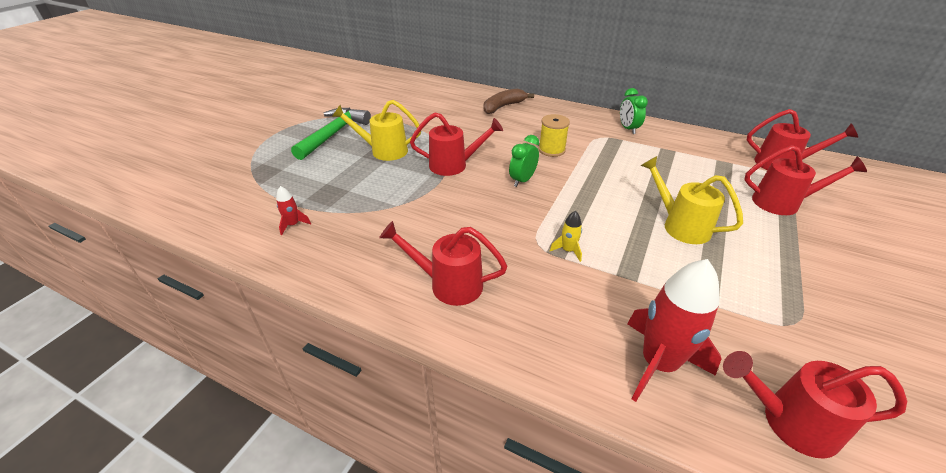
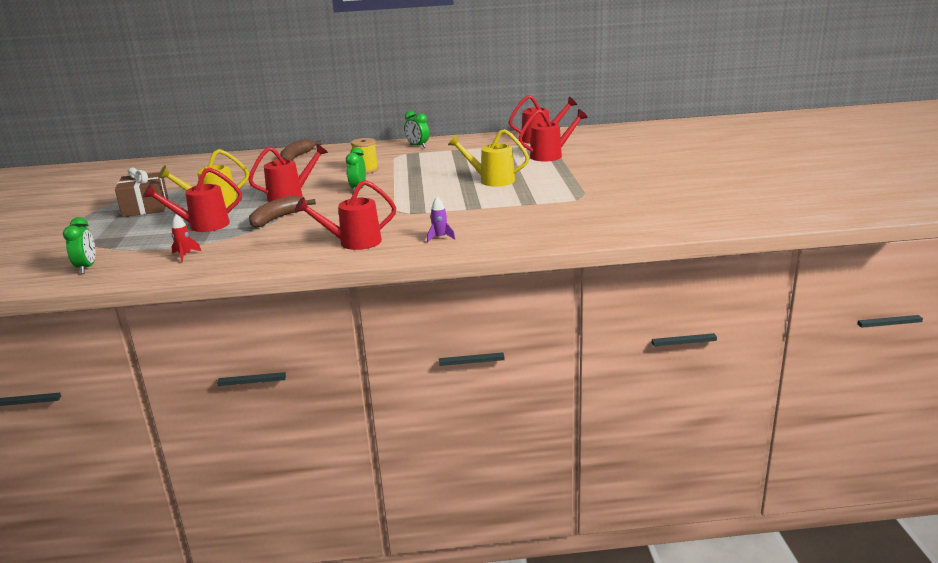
camera: 30 degrees left, 15 degrees down
green hammer [291,108,371,160] -> brown gift [115,167,168,217]
yellow rocket [550,211,582,262] -> none
red rocket [627,259,721,402] -> none
red watering can [723,351,907,459] -> red watering can moved to [143,167,242,232]
none -> green clock [63,217,95,274]
none -> brown banana [249,196,316,228]
none -> purple rocket [427,197,455,243]

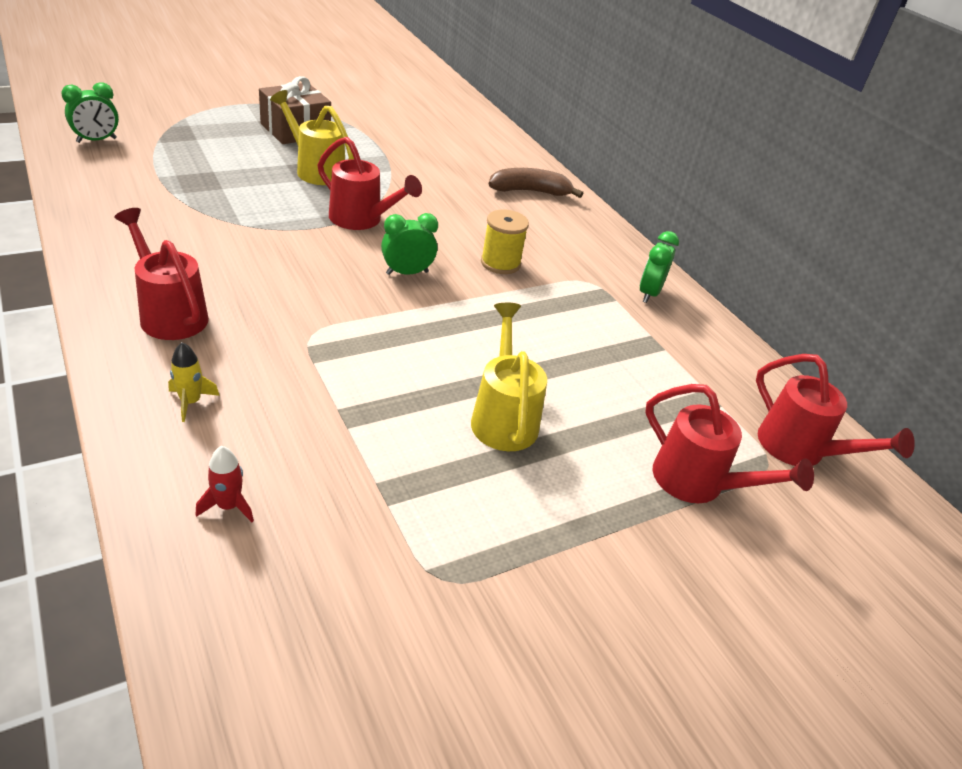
camera: 60 degrees right, 15 degrees up
red watering can [143,167,242,232] -> none
red rocket [171,214,201,262] -> red rocket moved to [196,446,254,522]
brown banana [249,196,316,228] -> none
purple rocket [427,197,455,243] -> yellow rocket [168,342,220,422]

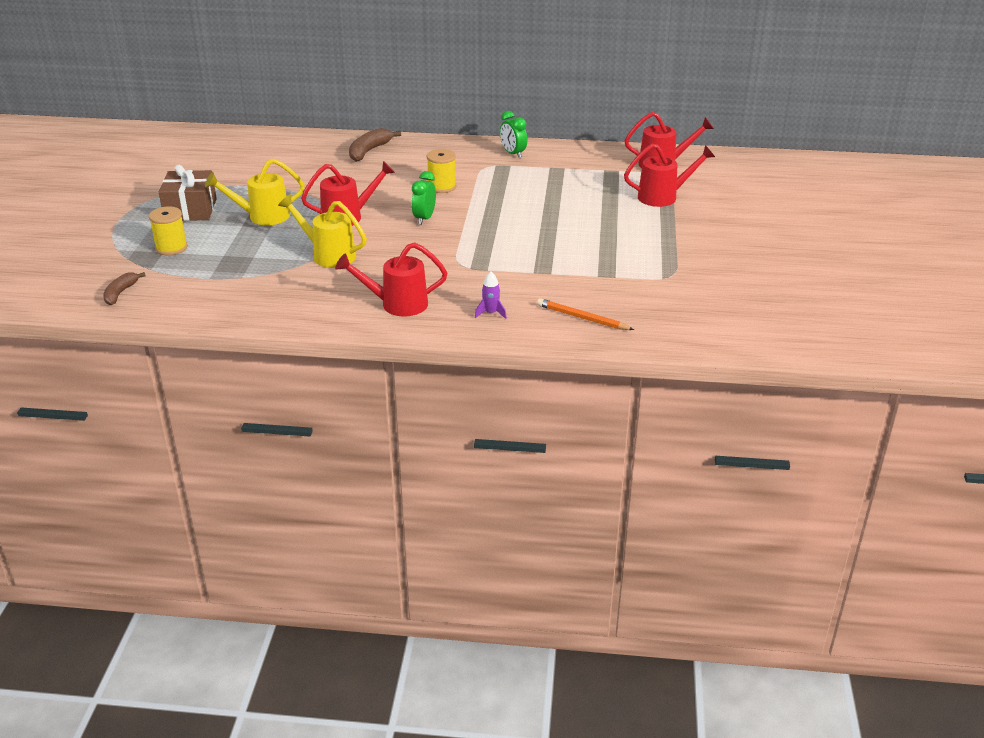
camera: 50 degrees left, 5 degrees down
green clock [61,82,119,143] -> brown banana [103,272,146,305]
yellow rocket [168,342,220,422] -> purple rocket [475,272,507,319]
red rocket [196,446,254,522] -> orange pencil [537,298,634,330]
yellow watering can [471,303,547,451] -> yellow watering can moved to [278,194,367,268]
none -> yellow spool [149,207,188,255]

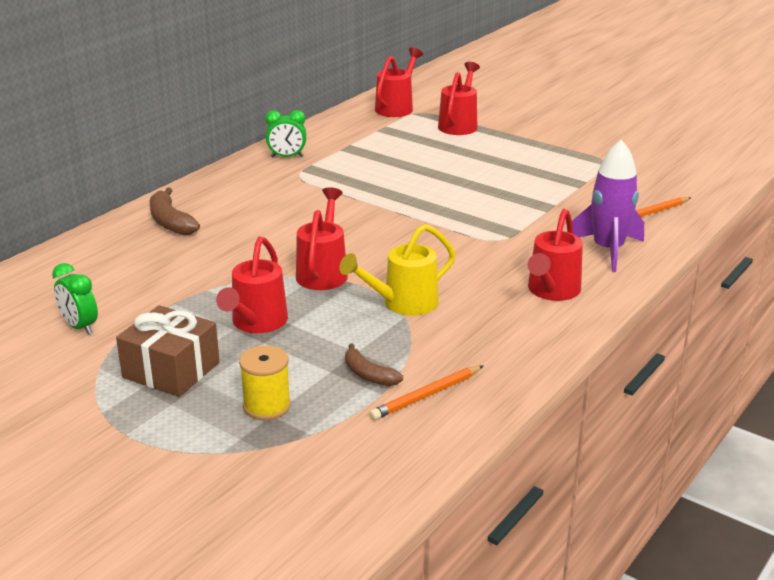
camera: 60 degrees left, 5 degrees down
brown banana [103,272,146,305] -> brown banana moved to [345,343,403,386]
yellow watering can [205,158,305,225] -> red watering can [216,236,288,333]
green clock [412,171,436,225] -> green clock moved to [52,263,98,335]
yellow spool [427,149,456,193] -> none
purple rocket [475,272,507,319] -> purple rocket [572,140,644,272], size x2.24
none -> orange pencil [369,366,483,420]

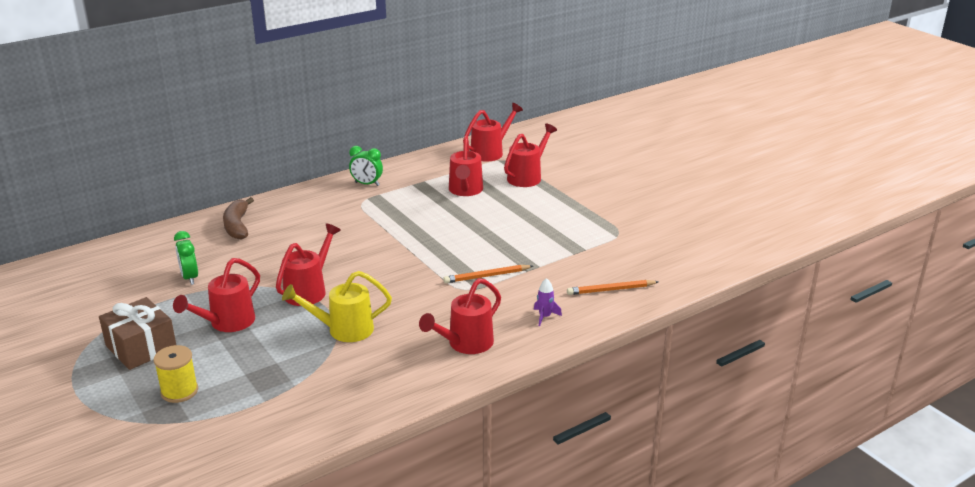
camera: 20 degrees right, 0 degrees up
green clock [52,263,98,335] -> green clock moved to [174,231,198,285]
brown banana [345,343,403,386] -> none
orange pencil [369,366,483,420] -> orange pencil moved to [443,265,533,283]
purple rocket [572,140,644,272] -> purple rocket [534,278,562,326], size x0.45
none -> red watering can [449,136,483,196]

